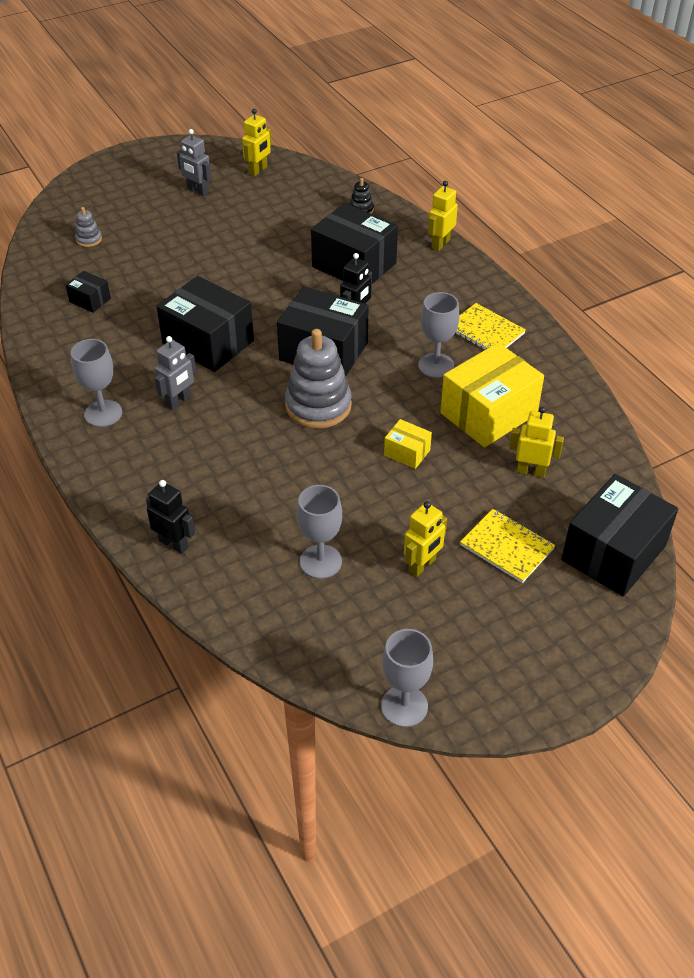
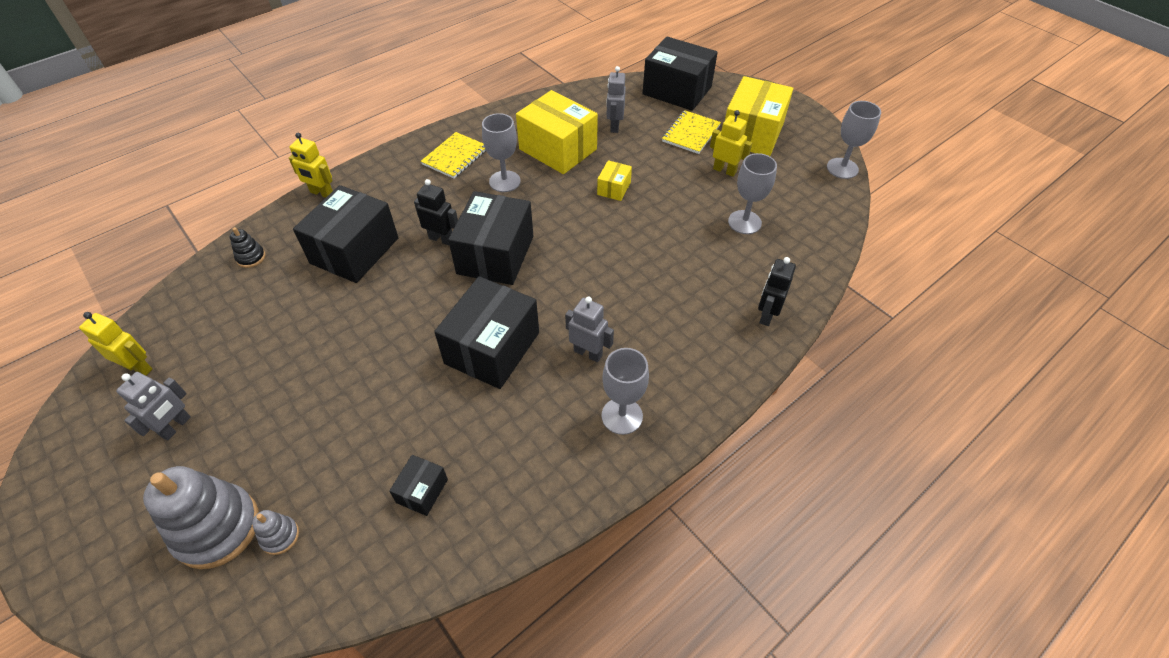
camera: 100 degrees left, 5 degrees up
grey stacking toy [285,329,352,429] -> grey stacking toy moved to [143,466,259,569]
yellow robot [509,407,564,478] -> grey robot [606,66,626,133]
none -> yellow box [725,76,793,156]

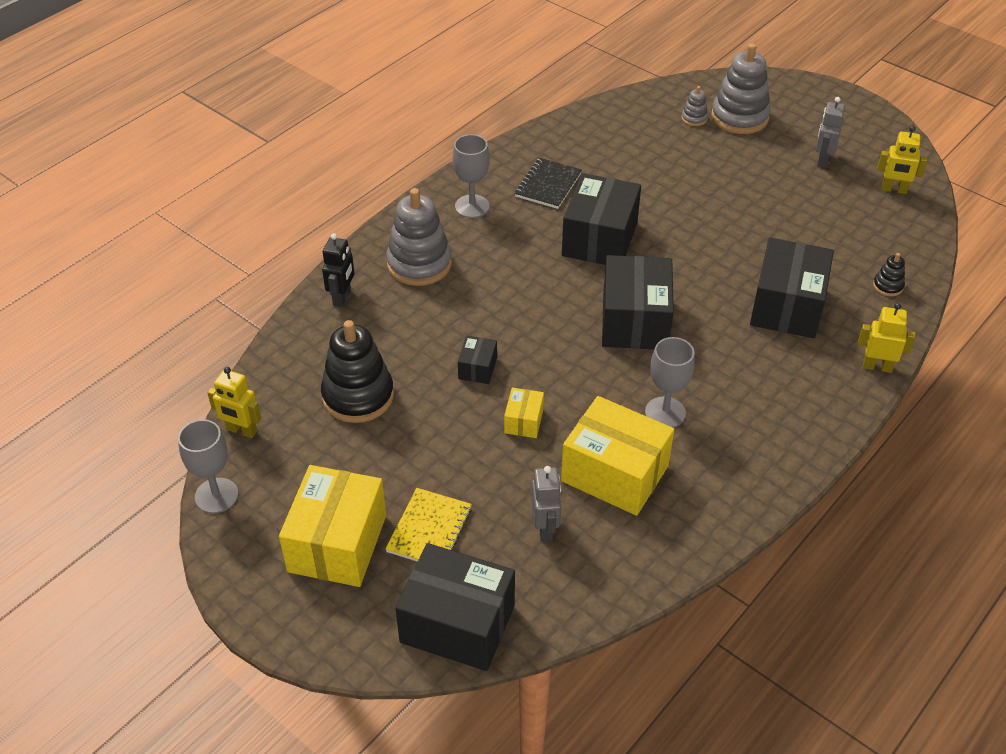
camera: 170 degrees right, 5 degrees down
black box [389,455,448,516] -> black box moved to [458,336,497,384]
black robot [414,179,458,246] -> none
yellow notebook [421,132,486,178] -> none
grey robot [565,297,614,362] -> none
yellow robot [710,110,752,177] -> yellow robot moved to [207,367,261,438]
grey goblet [728,153,777,234] -> black stacking toy [321,320,394,423]
none -> grey stacking toy [386,188,452,286]
none -> black notebook [515,158,582,209]

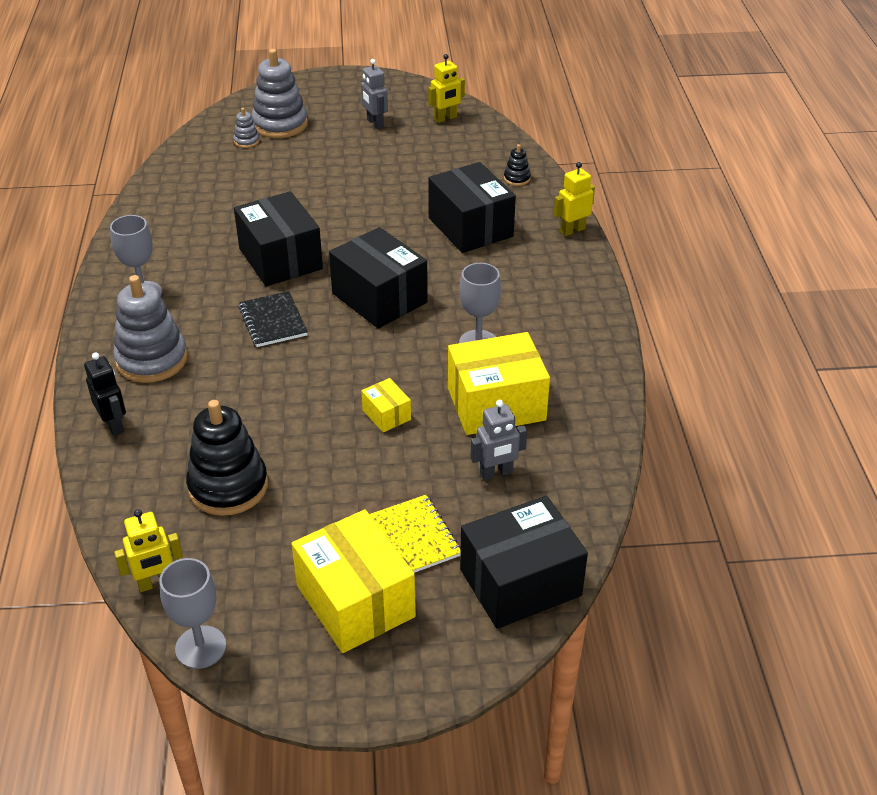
camera: 45 degrees left, 5 degrees down
black box [458,336,497,384] -> none
black notebook [515,158,582,209] -> black notebook moved to [238,291,308,347]
grey robot [531,466,561,541] -> grey robot turned 120 degrees clockwise [470,400,527,480]

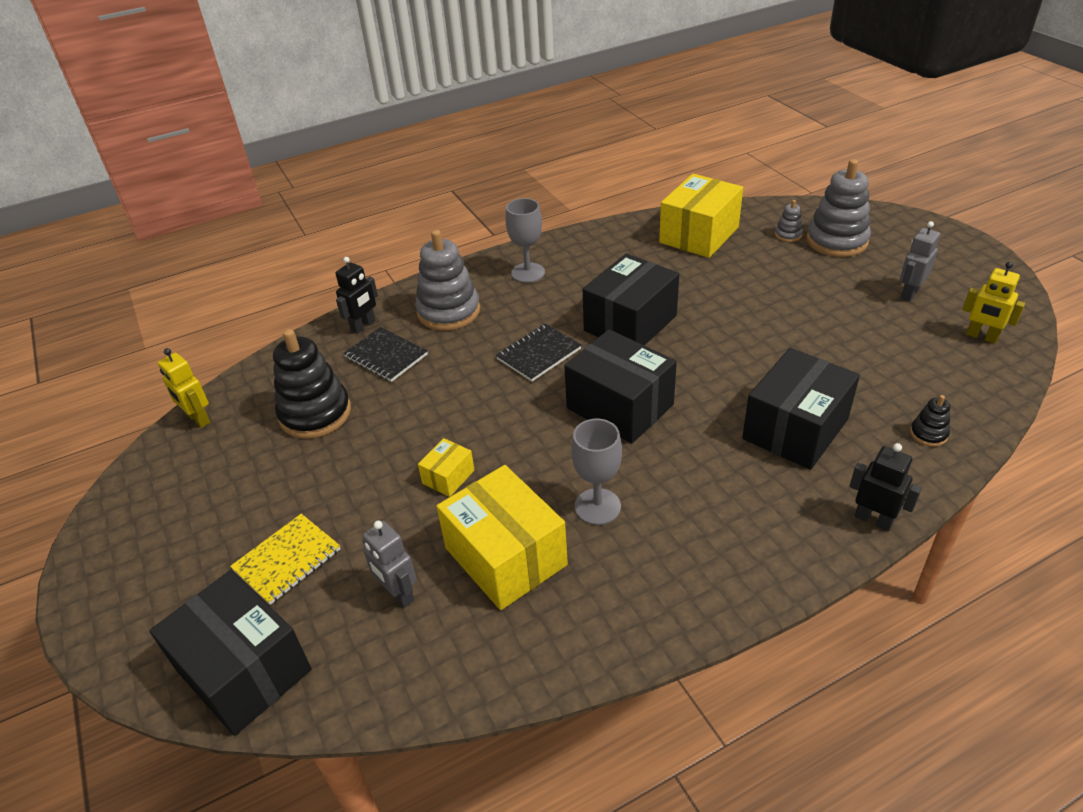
camera: 70 degrees right, 0 degrees up
grey goblet [159,558,226,669] -> none
yellow box [291,509,416,653] -> yellow box moved to [659,174,743,258]
black box [329,227,428,329] -> black box turned 75 degrees counterclockwise [564,329,677,443]
yellow robot [554,162,595,236] -> black robot [850,443,922,531]
none -> black notebook [343,327,428,382]

